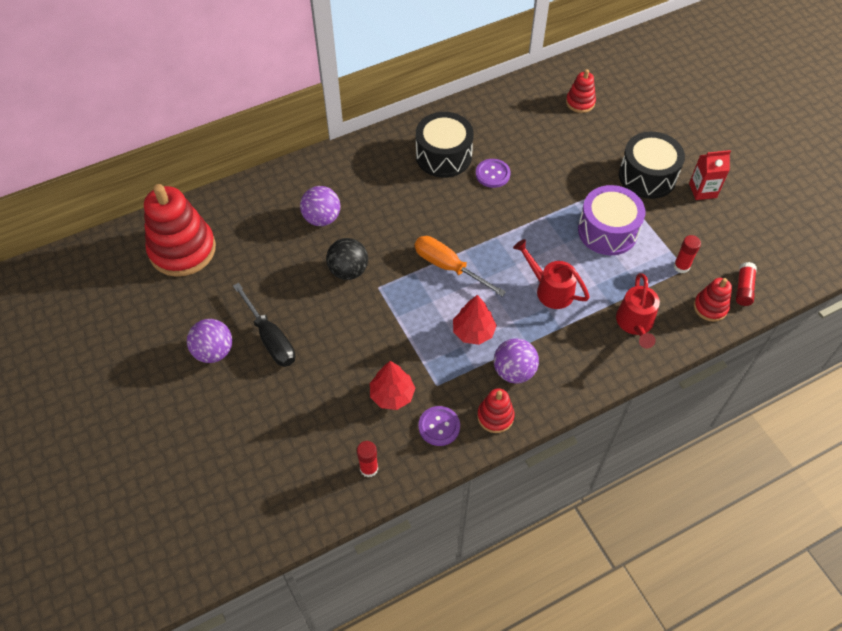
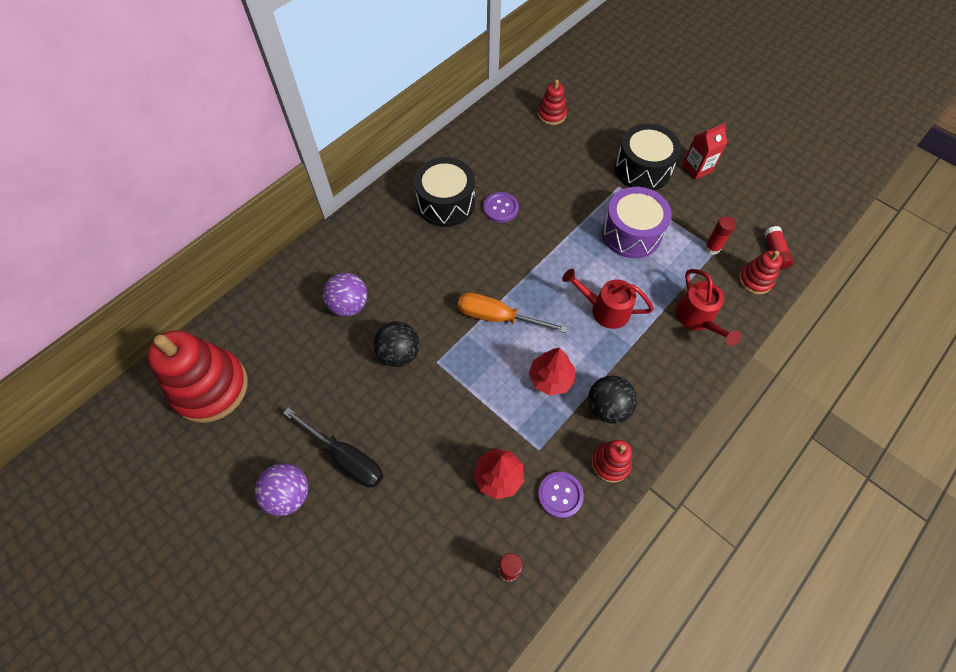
camera: 20 degrees left, 5 degrees up
purple ball [494,338,539,384] -> black ball [588,376,637,424]

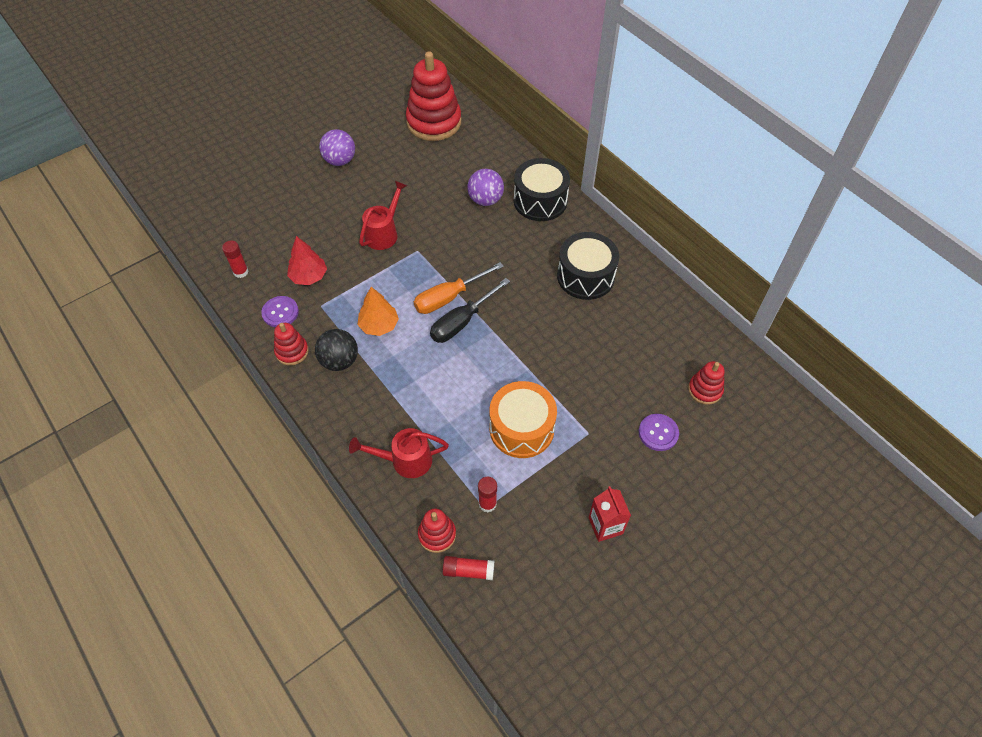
camera: 100 degrees right, 5 degrees down
black screwdriver [283,407,383,487] -> black screwdriver moved to [430,278,510,343]
black ball [373,321,419,367] -> none
orange screwdriver [458,292,568,333] -> orange screwdriver turned 150 degrees counterclockwise [414,262,504,314]
purple button [483,192,519,223] -> purple button moved to [639,414,679,451]
red tree [529,348,575,396] -> orange tree [357,287,399,336]
red watering can [562,269,654,329] -> red watering can moved to [359,181,407,250]
purple drum [602,187,672,258] -> orange drum [489,381,557,458]
black drum [615,124,681,191] -> black drum moved to [514,158,570,221]

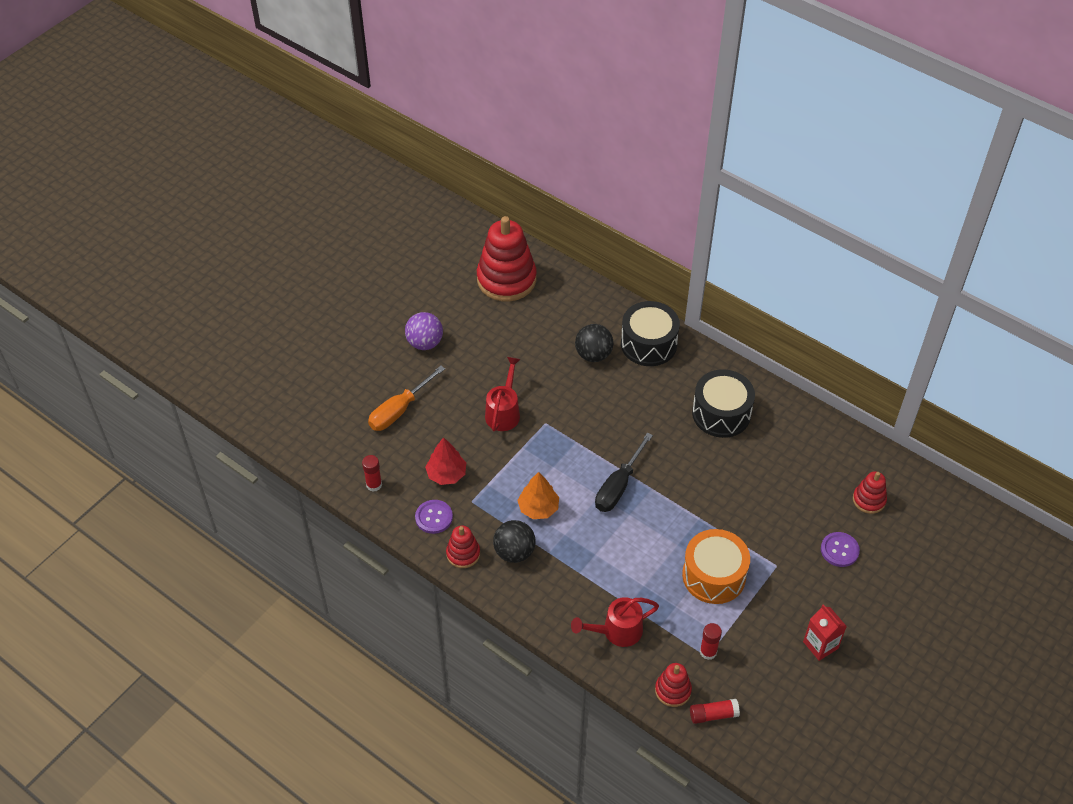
camera: 15 degrees left, 5 degrees down
orange screwdriver [414,262,504,314] -> orange screwdriver moved to [368,366,445,431]
purple ball [467,169,504,206] -> black ball [575,324,613,362]

